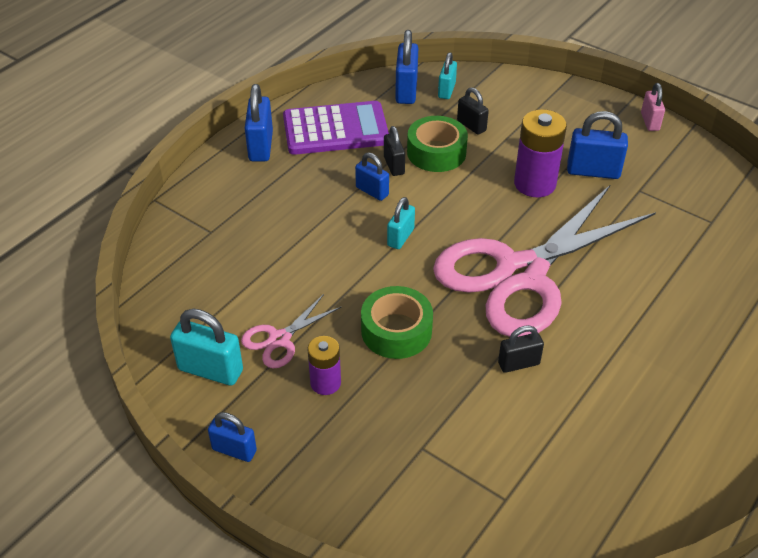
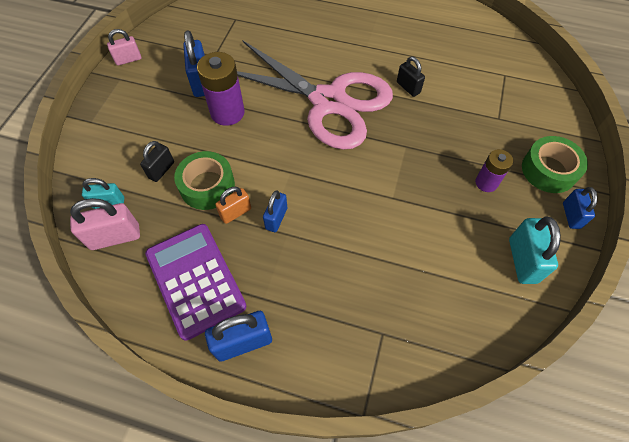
camera: 110 degrees left, 15 degrees up
pink scissors [241,294,342,368] -> none
green tape [361,286,433,359] -> green tape moved to [522,136,588,193]
black padlock [384,126,405,176] -> orange padlock [215,187,251,224]
turquoise padlock [387,197,415,249] -> none
blue padlock [395,30,418,104] -> pink padlock [70,198,140,250]

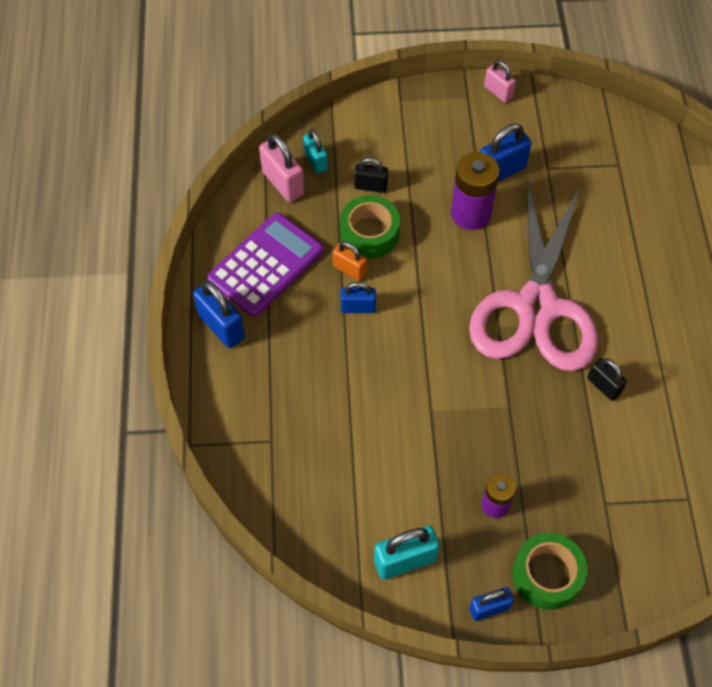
camera: 70 degrees right, 0 degrees up
black padlock [397,56,425,97] -> black padlock turned 75 degrees counterclockwise [587,358,627,401]

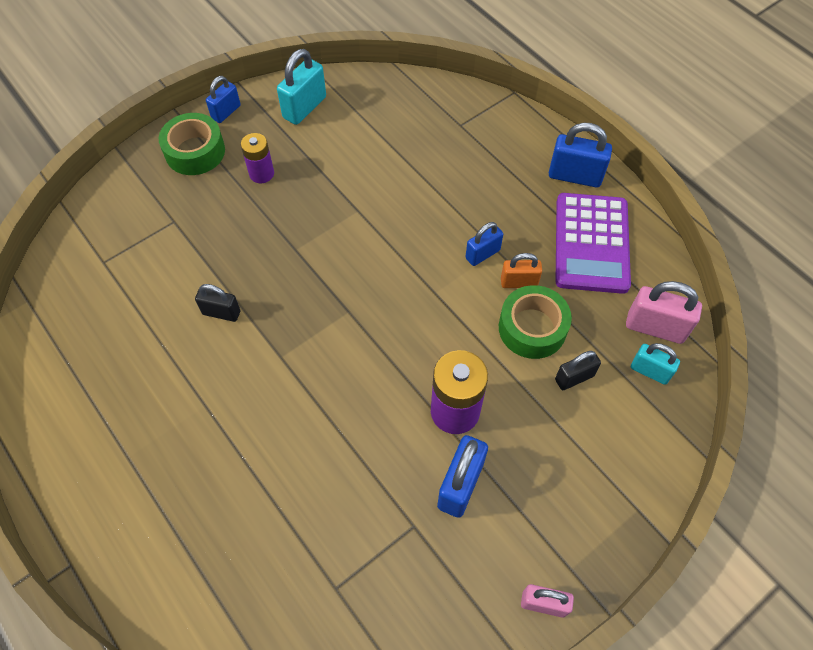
camera: 145 degrees right, 0 degrees up
pink scissors [469,180,598,371] -> none

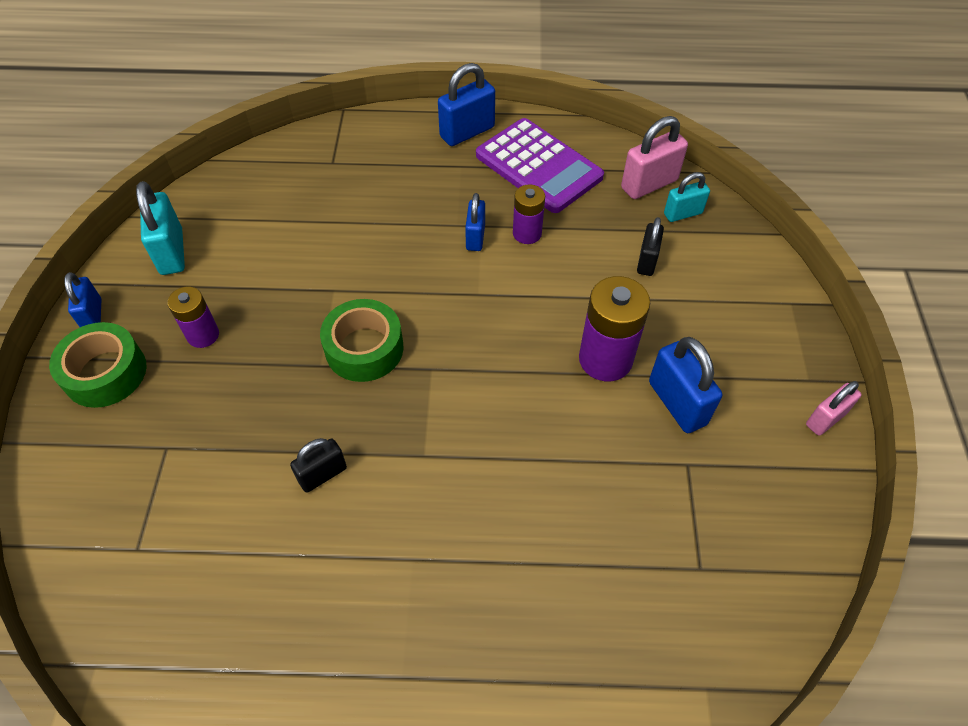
camera: 50 degrees left, 5 degrees down
green tape [499,285,572,359] -> green tape moved to [320,299,403,382]
orange padlock [501,253,542,288] -> purple battery [513,184,545,244]

